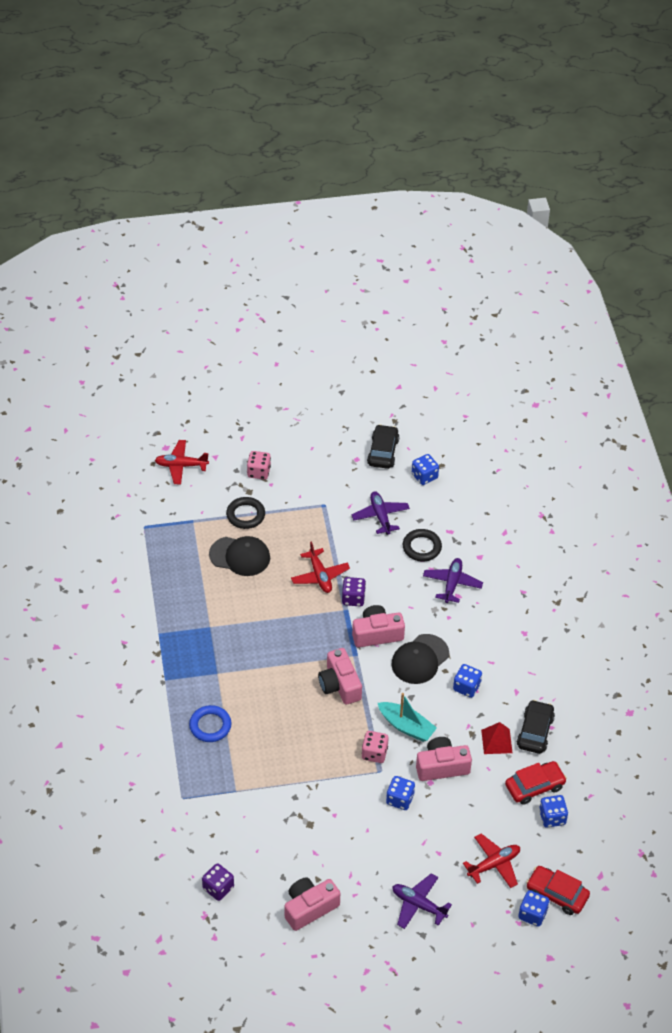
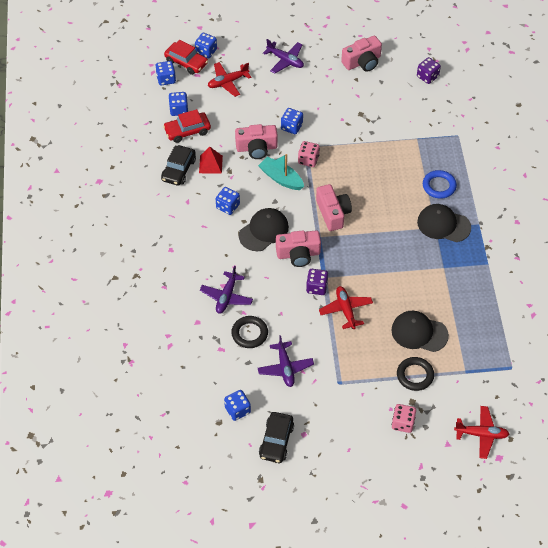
camera: 175 degrees left, 5 degrees up
none -> blue dice [155,61,176,86]
none -> black cap [417,204,471,242]

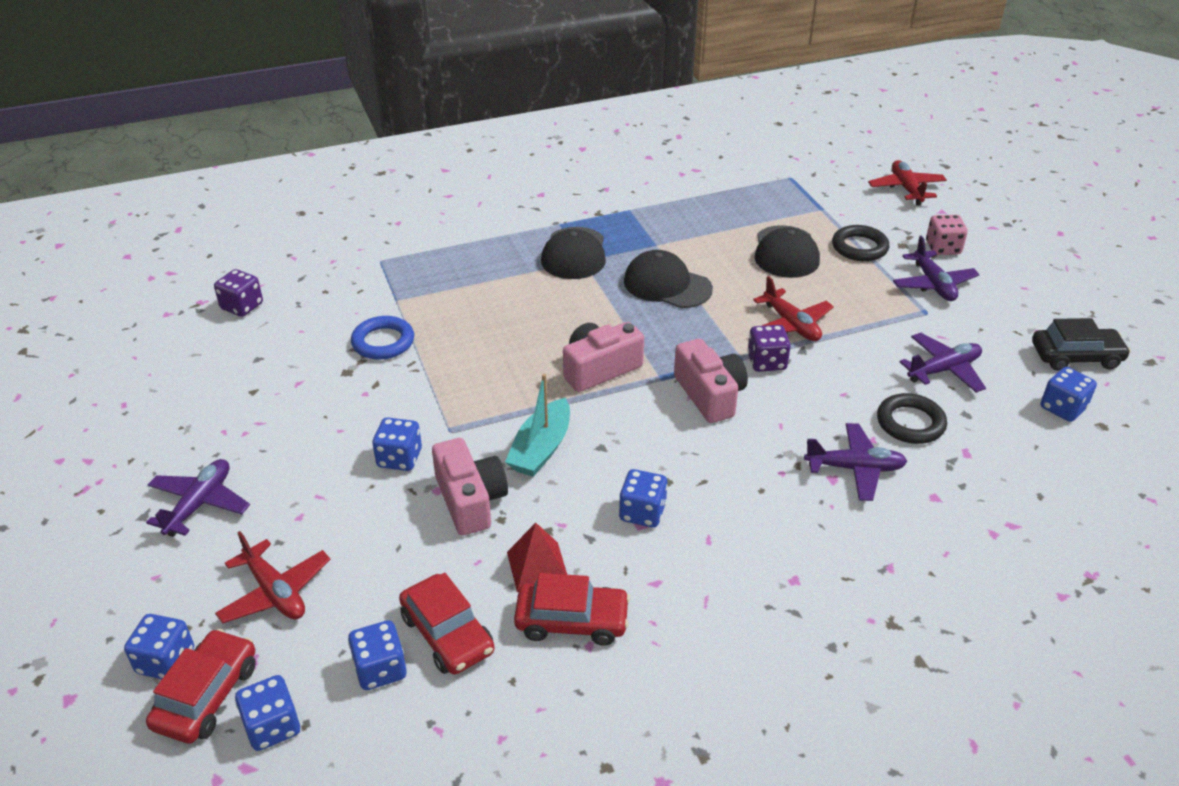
camera: 105 degrees left, 15 degrees down
black car [161,145,196,186] -> red car [514,573,630,646]
black cap [239,208,289,251] -> black cap moved to [624,250,713,308]
pink dice [298,141,320,167] -> none
red plane [319,286,373,329] -> red plane turned 90 degrees counterclockwise [753,276,834,341]
pink camera [341,36,382,72] -> none
blue ring [423,170,457,199] -> blue ring moved to [351,316,414,360]
none -> purple plane [893,236,980,301]

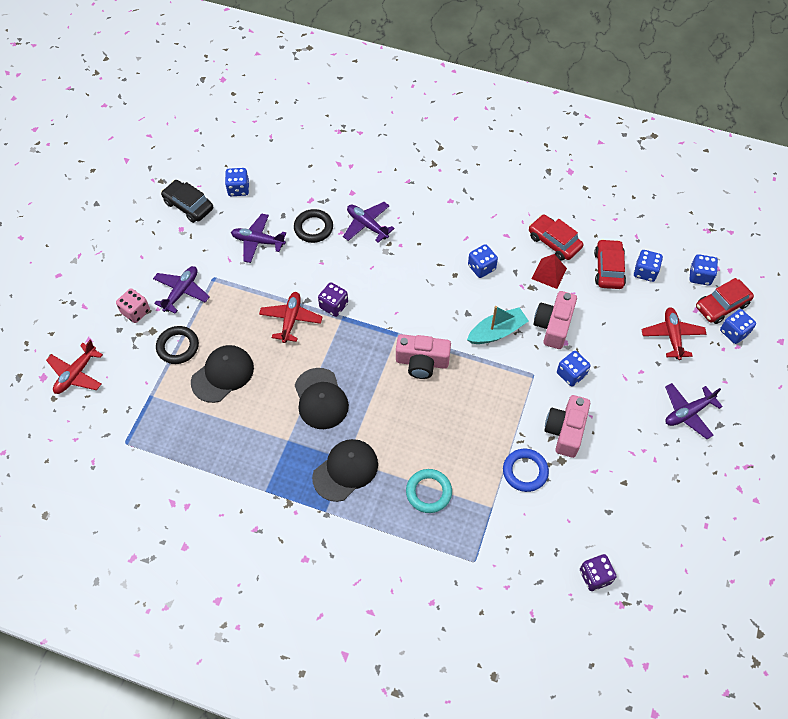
camera: 140 degrees left, 20 degrees up
pink camera [674,339,748,423] -> pink camera moved to [544,395,590,458]
none -> turquoise ring [406,469,452,513]

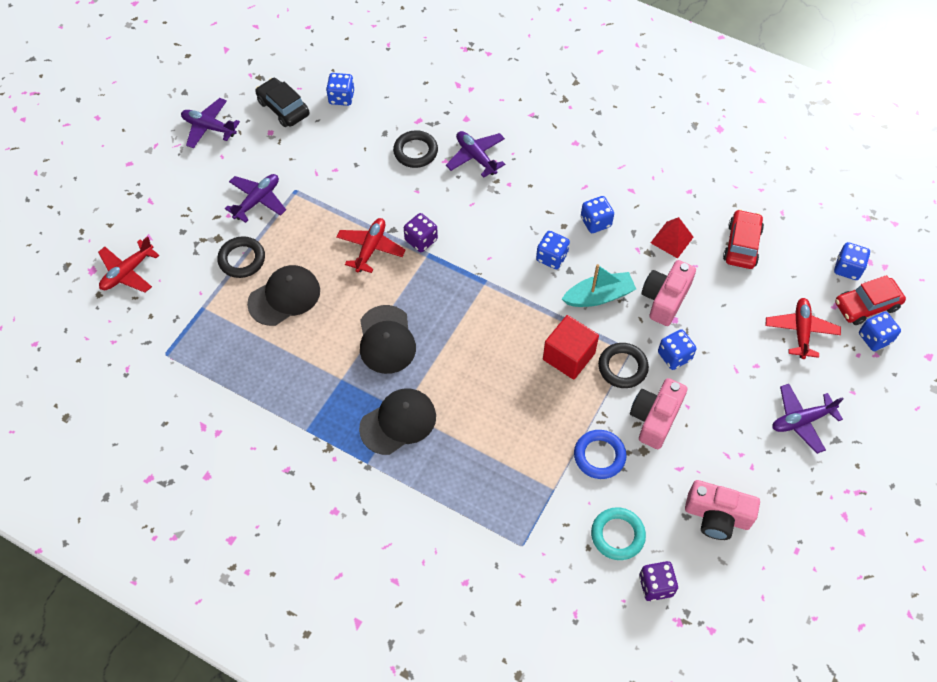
camera: 10 degrees right, 0 degrees up
pink dice [116,288,150,323] -> none
purple plane [231,214,286,263] -> purple plane moved to [181,98,240,149]
pink camera [396,334,451,379] -> pink camera moved to [685,480,760,540]
turquoise ring [406,469,452,513] -> turquoise ring moved to [591,507,646,560]
red car [529,215,583,261] -> none
blue dice [634,250,663,282] -> blue dice moved to [536,231,570,269]
none -> red cube [543,315,599,380]
none -> black ring [598,343,649,388]

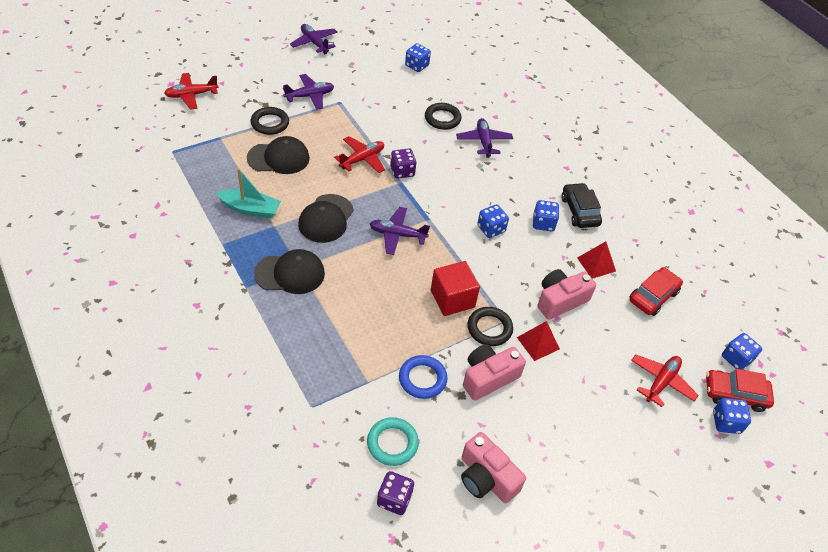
camera: 25 degrees right, 10 degrees down
black car [255,78,310,127] -> black car moved to [562,183,602,228]
turquoise boat [562,264,636,307] -> turquoise boat moved to [216,168,281,218]
blue dice [658,329,697,370] -> red pyramid [517,321,560,361]
purple plane [772,384,843,454] -> purple plane moved to [370,207,430,255]

